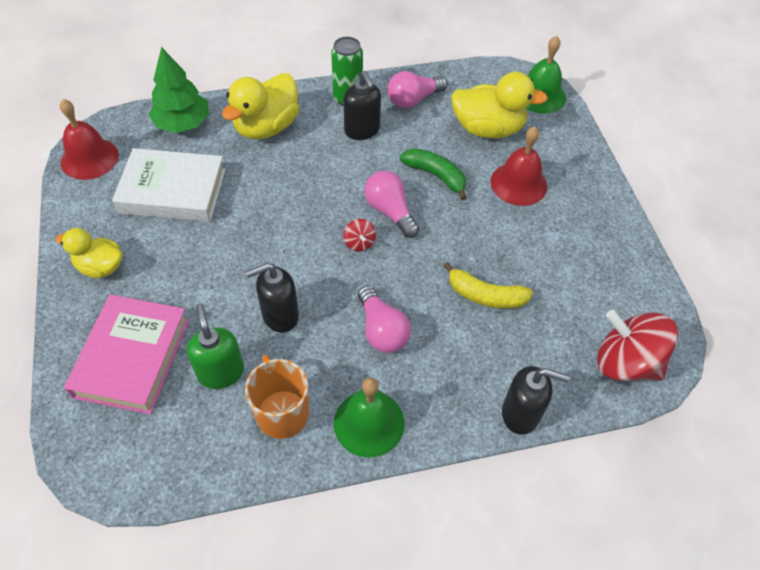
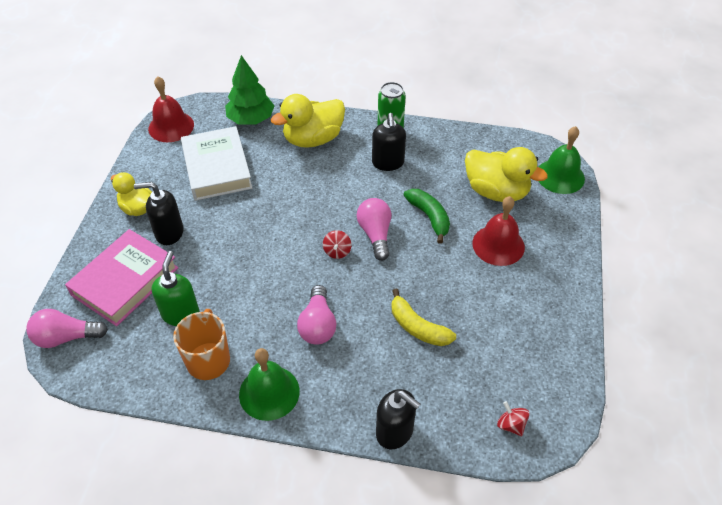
camera: 25 degrees right, 5 degrees down
white book [112,148,226,222] -> white book turned 45 degrees clockwise [181,126,252,201]
black soap dispenser [246,263,299,333] -> black soap dispenser moved to [134,182,183,245]
pink light bulb [387,71,448,108] -> pink light bulb moved to [26,309,108,348]
red spinning top [597,310,678,381] -> red spinning top [497,401,530,436], size x0.44

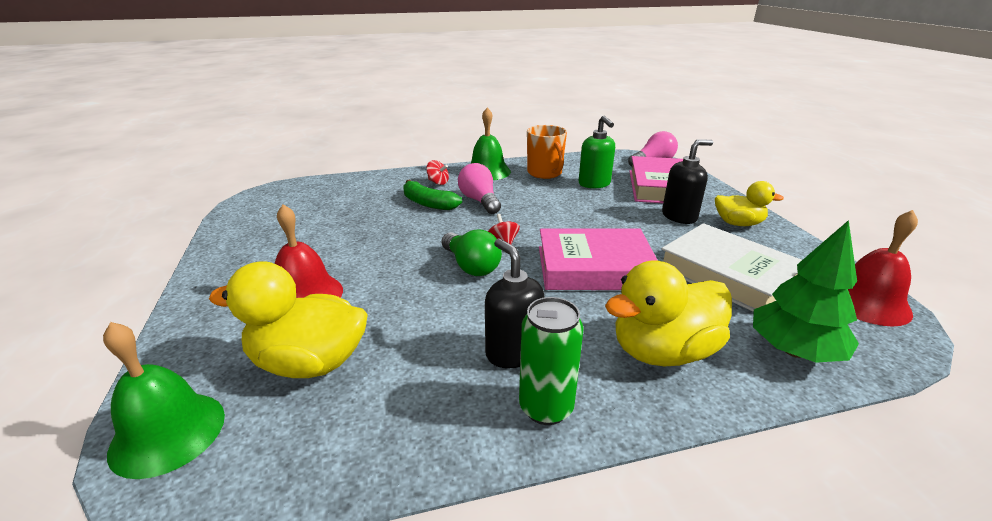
camera: 155 degrees right, 20 degrees down
yellow duck [271,94,345,148] -> yellow duck turned 150 degrees counterclockwise [605,261,732,366]
pink light bulb [357,198,391,261] -> green light bulb [442,229,502,276]
black soap dispenser [376,389,420,449] -> none
yellow banana [391,288,456,346] -> none
green banana [404,189,450,244] -> green banana moved to [403,179,462,210]
red spinning top [497,401,530,436] -> red spinning top moved to [426,160,449,185]
none -> pink book [539,229,658,290]

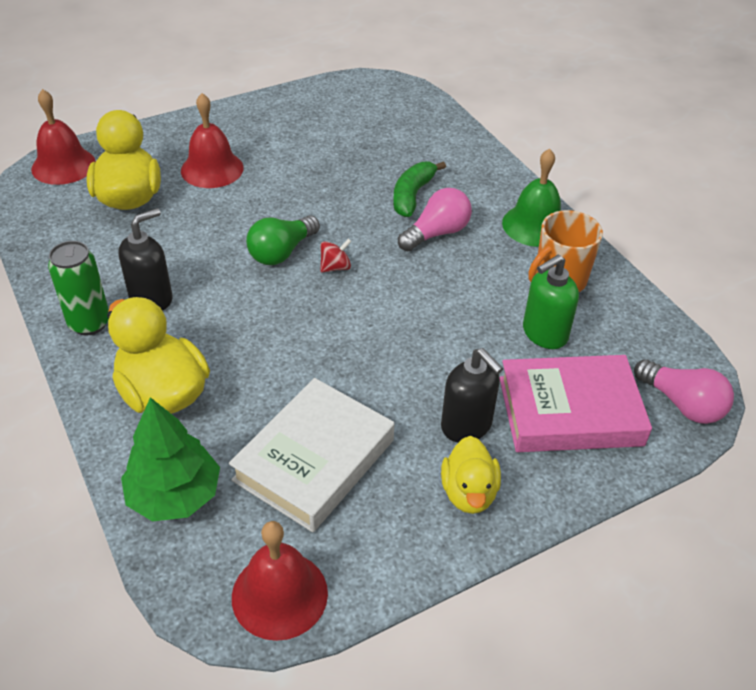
camera: 75 degrees right, 15 degrees up
green bell [103,322,225,479] -> red bell [31,89,96,185]
red spinning top [426,160,449,185] -> none
pink book [539,229,658,290] -> none

